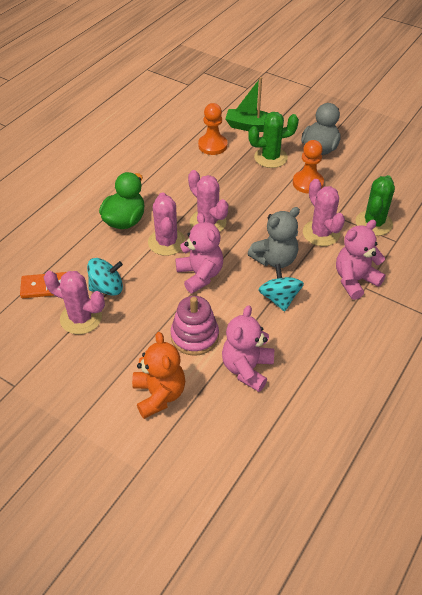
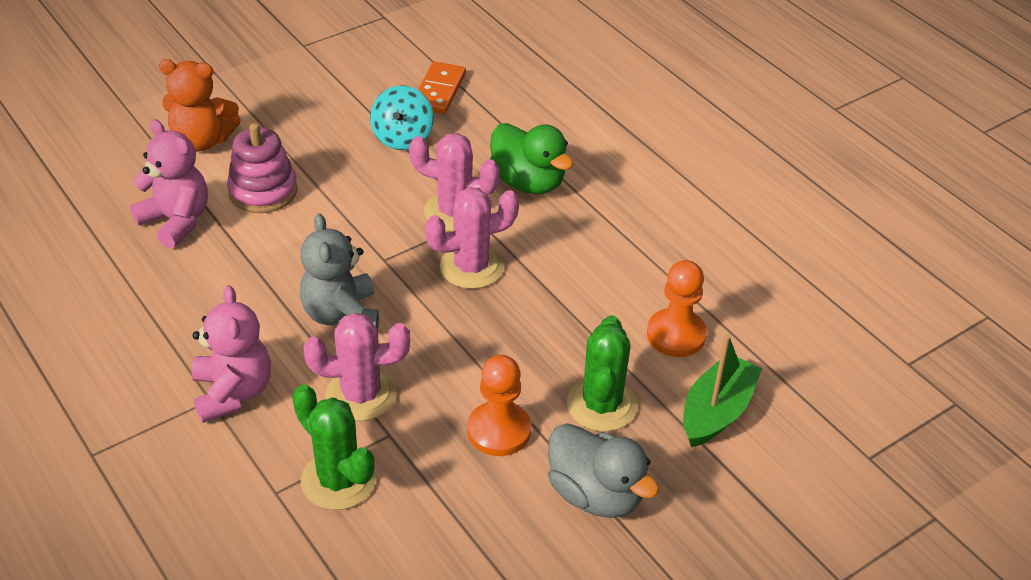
camera: 110 degrees right, 5 degrees down
pink cactus [44,271,105,334] -> none
pink teddy bear [175,213,223,293] -> none
turquoise spinning top [259,264,304,312] -> none

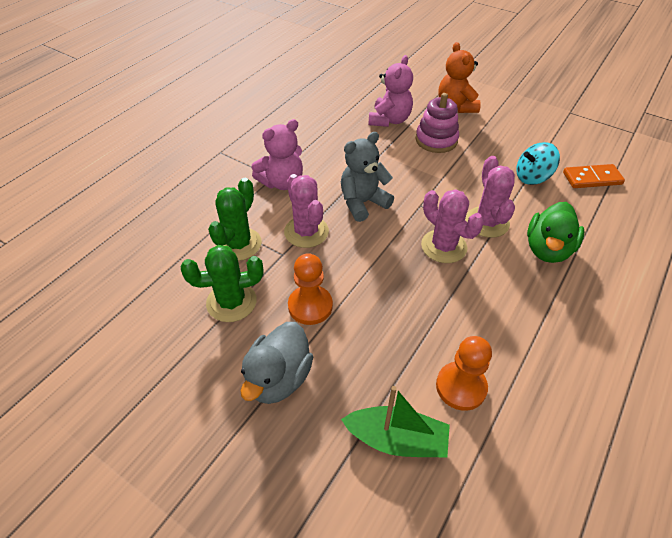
camera: 70 degrees right, 5 degrees up
green cactus [567,315,637,432] -> green cactus moved to [181,245,264,322]

